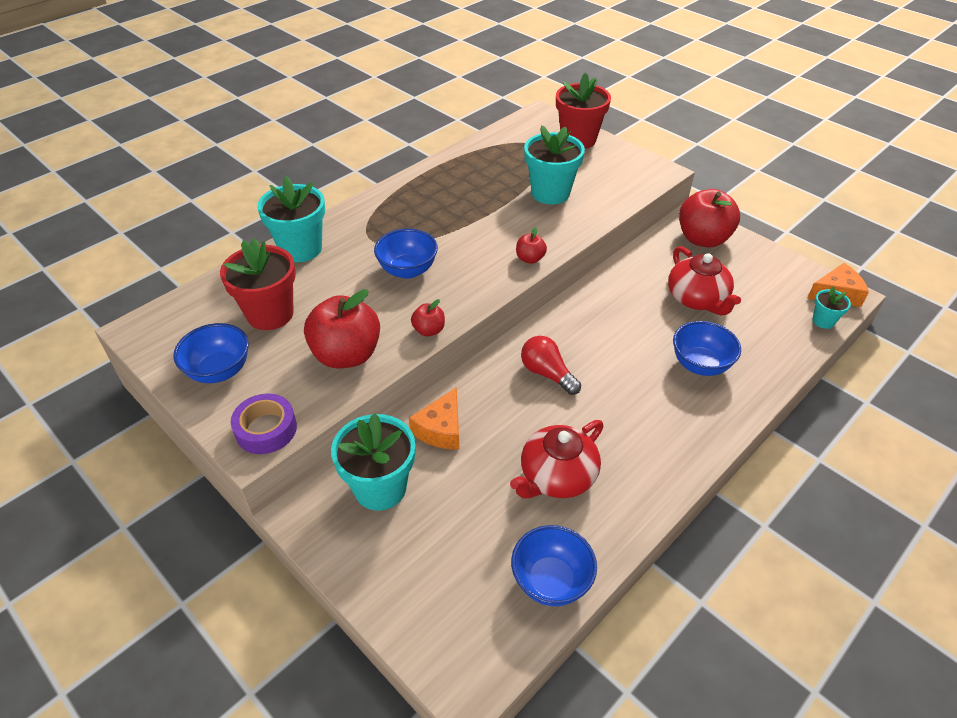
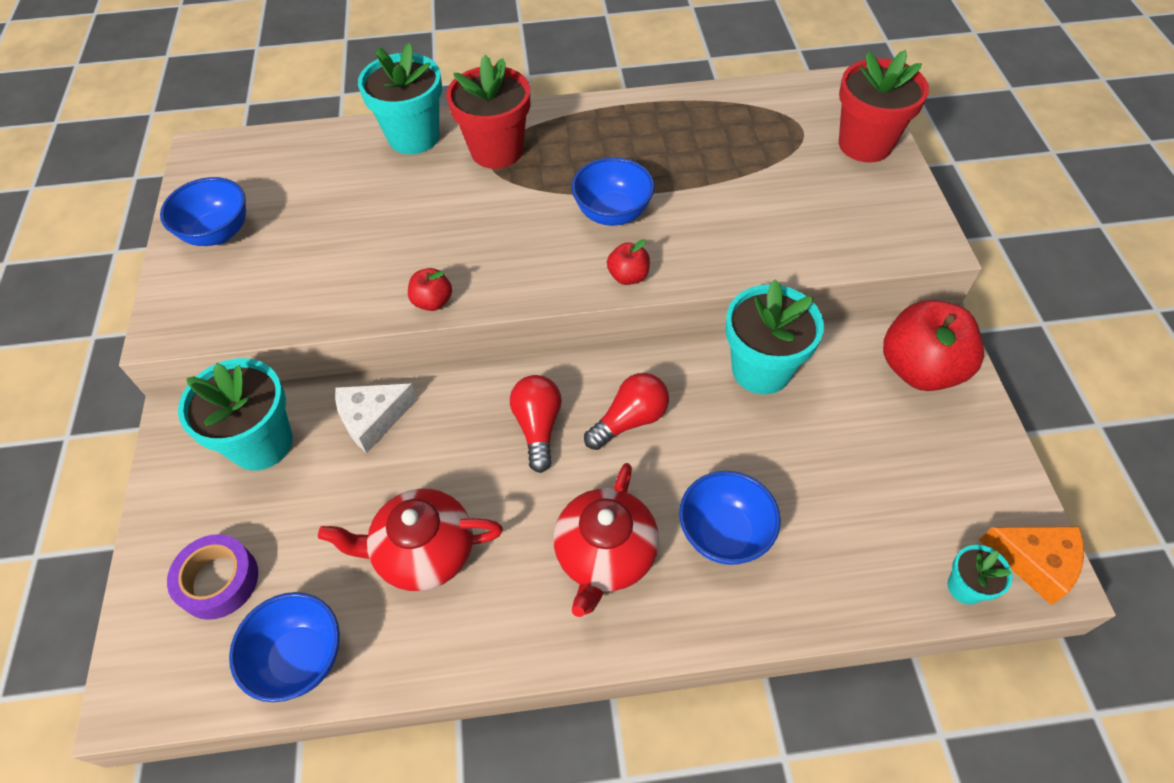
camera: 40 degrees right, 10 degrees up
red flower pot [220,239,296,330] -> red flower pot moved to [446,55,530,169]
purple tape [231,394,297,454] -> purple tape moved to [167,534,258,620]
red apple [304,289,380,368] -> none
blue bowl [374,229,438,279] -> blue bowl moved to [572,157,655,226]
orange cheese [409,387,459,449] -> white cheese [335,383,418,453]
turquoise flower pot [524,126,585,204] -> turquoise flower pot moved to [725,279,824,394]
red teapot [668,246,741,315] -> red teapot moved to [554,463,659,617]
none -> red light bulb [584,373,669,450]

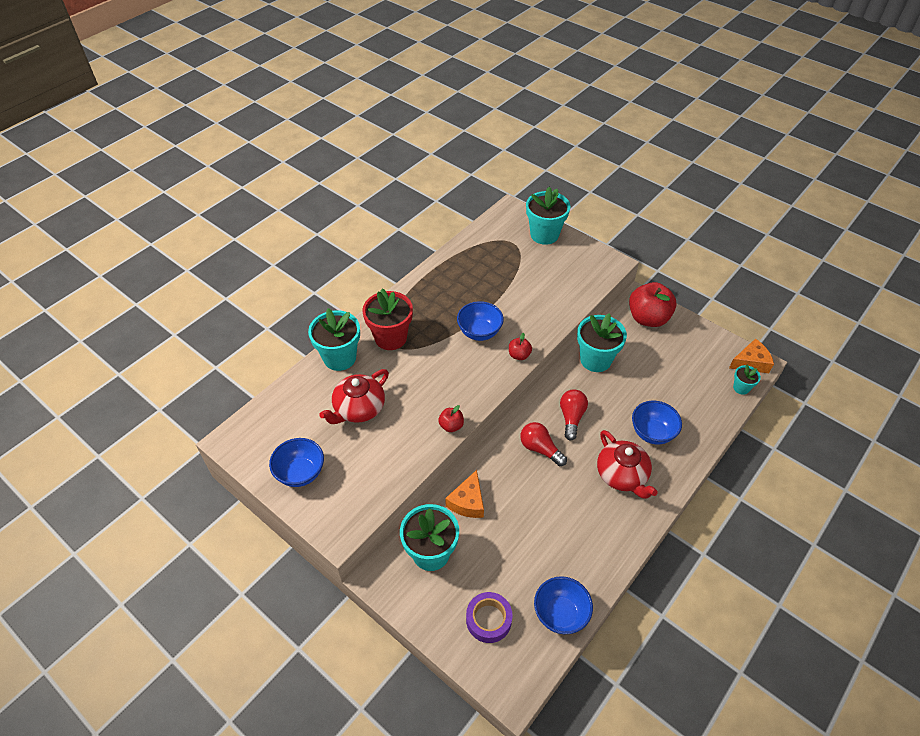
camera: 45 degrees left, 5 degrees down
red teapot [318,489,503,591] -> red teapot moved to [319,369,389,424]
white cheese [335,383,418,453] -> orange cheese [445,470,484,518]
red flower pot [839,50,929,162] -> turquoise flower pot [526,187,570,245]

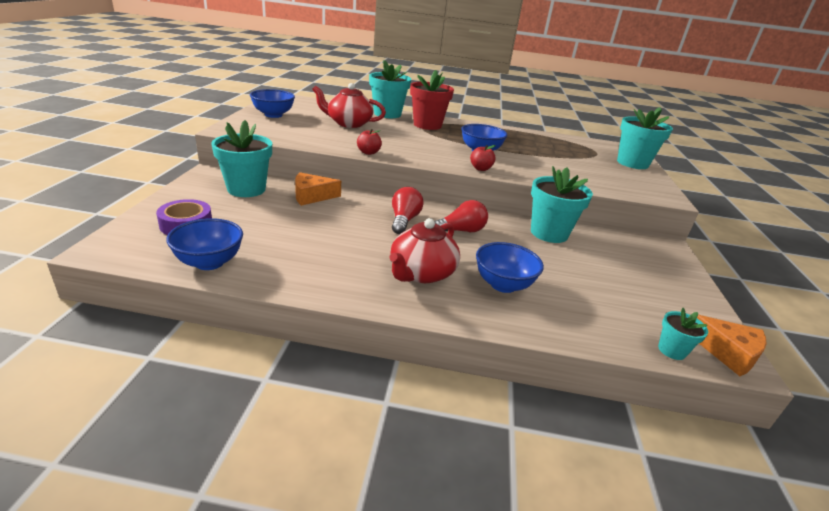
camera: 55 degrees right, 20 degrees down
red apple [629,282,676,327] -> none

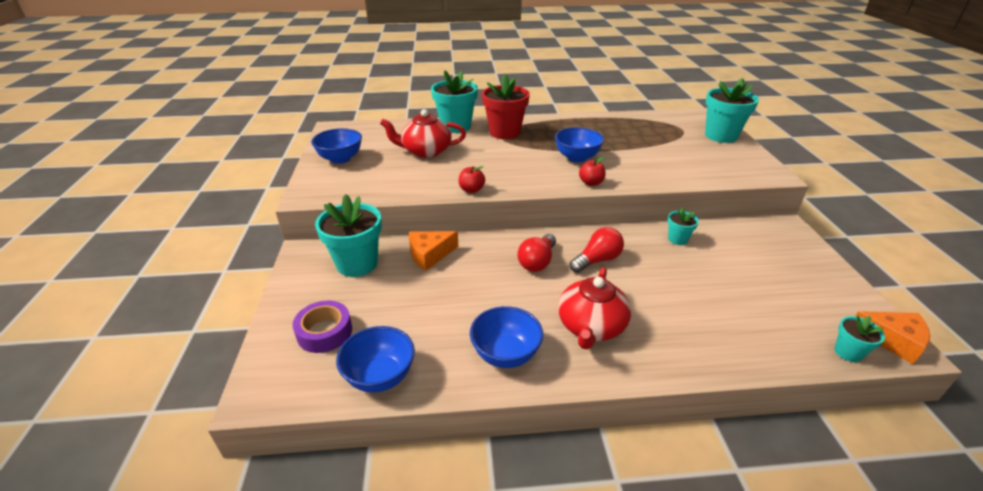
camera: 10 degrees left, 5 degrees up
red light bulb [392,187,424,234] -> red light bulb turned 150 degrees counterclockwise [517,234,556,272]
blue bowl [476,242,544,293] -> blue bowl moved to [470,306,543,368]
turquoise flower pot [531,166,593,243] -> turquoise flower pot [668,207,699,245], size x0.50

